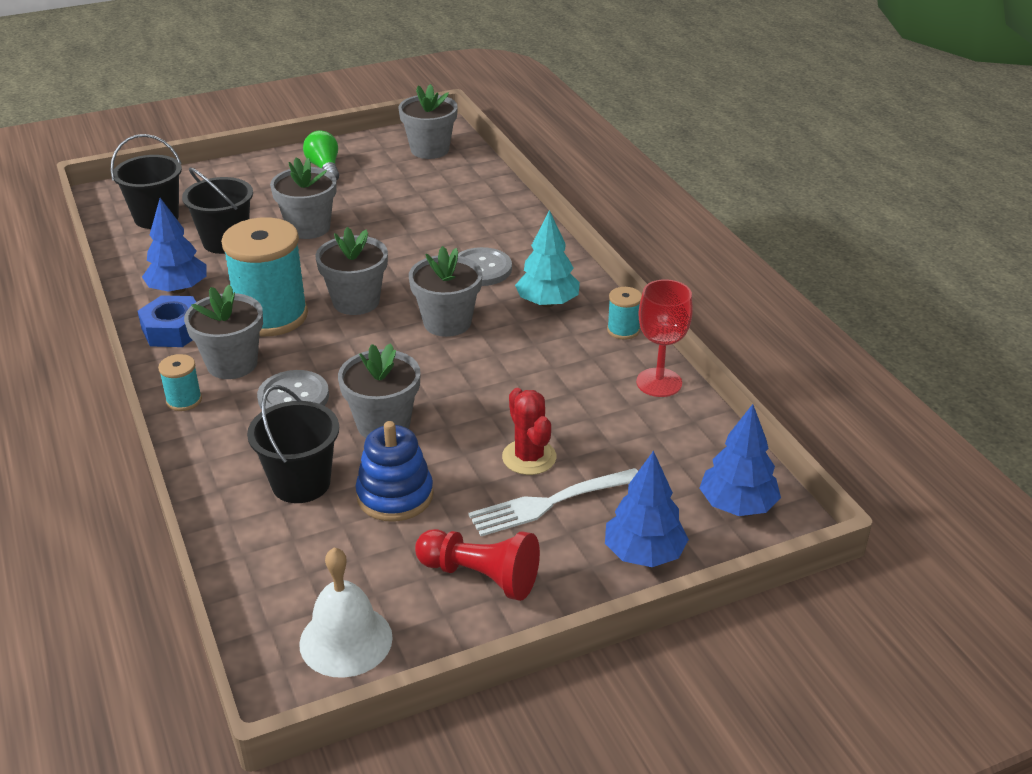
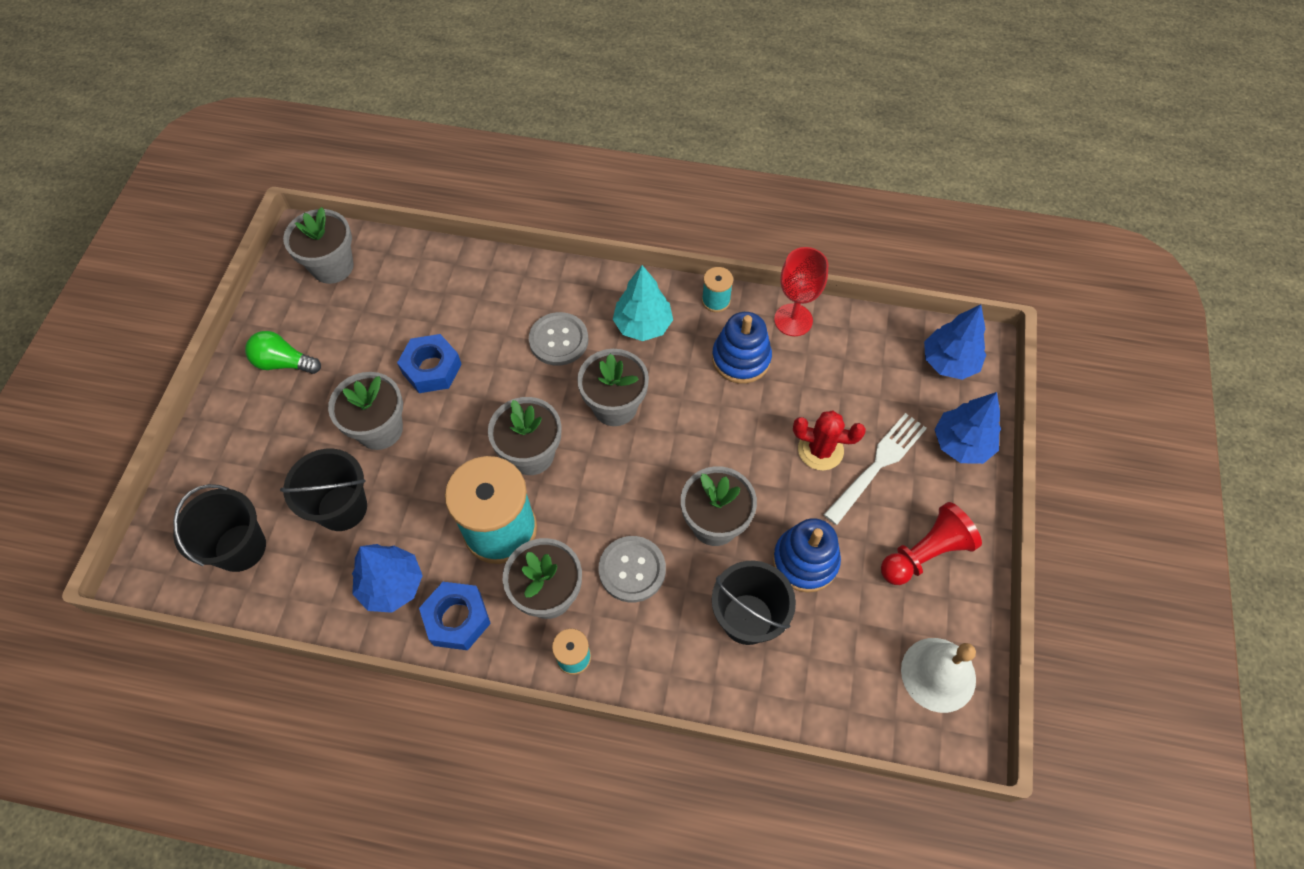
camera: 55 degrees left, 25 degrees up
white fork [469,468,638,536] -> white fork turned 150 degrees counterclockwise [823,413,927,525]
none -> blue nut [397,334,462,393]
none -> blue stacking toy [712,312,772,384]

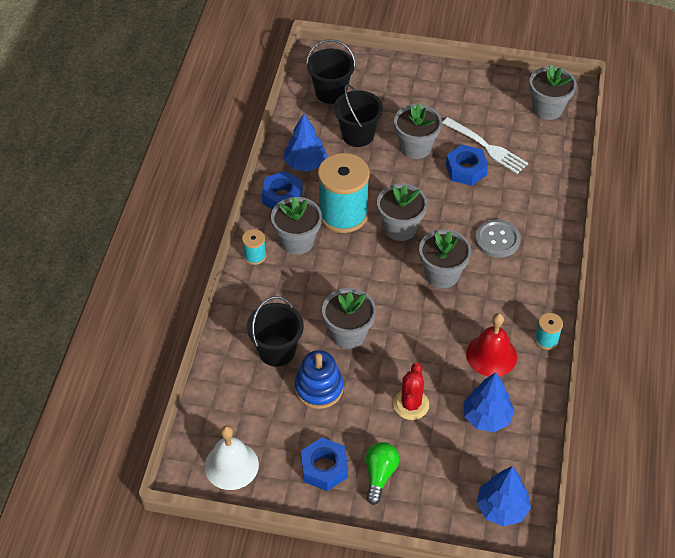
camera: 90 degrees right, 10 degrees down
green light bulb [245,331,321,374] -> green light bulb moved to [366,442,399,505]
grey button [599,536,666,602] -> none
turquoise tree [613,265,673,341] -> none
blue stacking toy [712,312,772,384] -> red bell [466,313,517,376]
red goblet [774,247,828,336] -> none
white fork [823,413,927,525] -> white fork moved to [442,117,528,174]
red pawn [881,502,982,585] -> blue nut [301,437,348,491]
blue tree [935,392,1001,464] -> blue tree moved to [464,372,515,432]

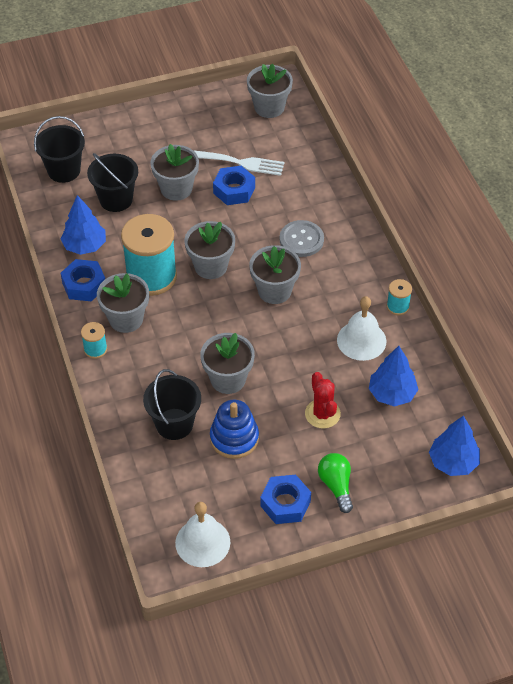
camera: 30 degrees left, 0 degrees up
red bell [466,313,517,376] -> white bell [337,296,386,361]

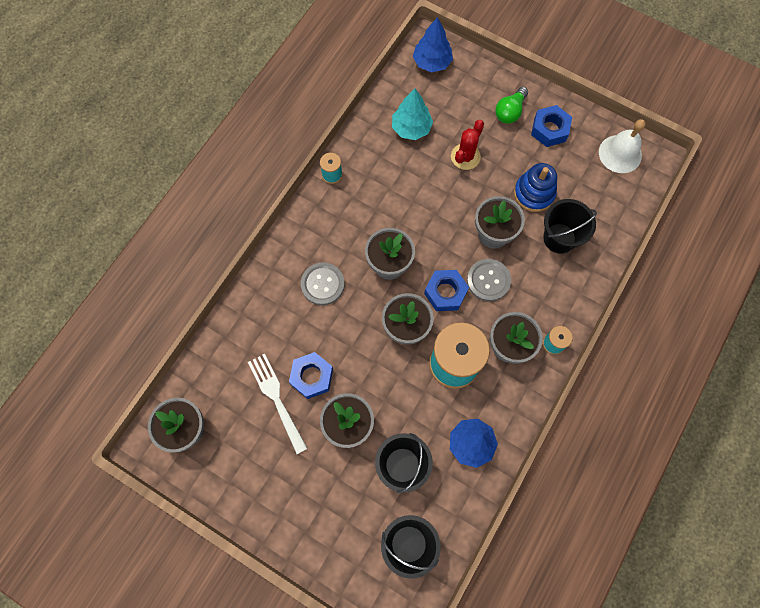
camera: 130 degrees left, 20 degrees up
blue nut [61,259,105,301] -> blue nut moved to [424,270,469,311]
white bell [337,296,386,361] -> none
blue tree [369,346,419,407] -> turquoise tree [392,88,433,140]
none -> grey button [467,259,511,301]

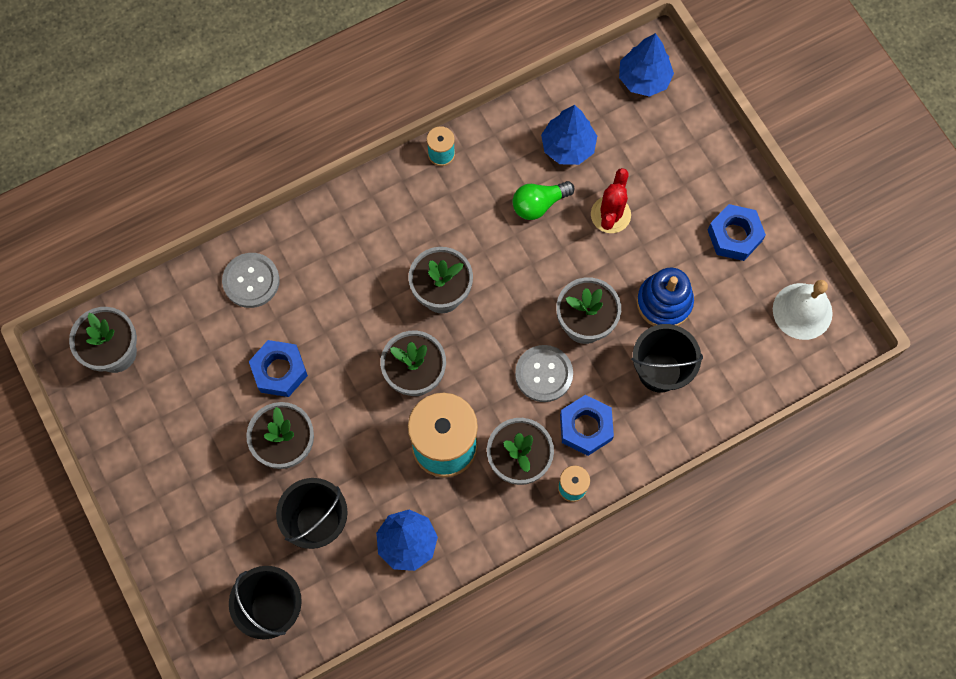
camera: 30 degrees right, 0 degrees up
white fork [248,354,308,454] -> none
grey button [301,262,345,305] -> grey button moved to [222,253,280,308]
turquoise tree [392,88,433,140] -> blue tree [541,105,597,165]
blue nut [424,270,469,311] -> blue nut moved to [560,395,614,456]
red cactus [451,120,484,170] -> red cactus turned 45 degrees counterclockwise [591,168,631,233]
green light bulb [495,87,528,124] -> green light bulb moved to [512,181,575,220]

